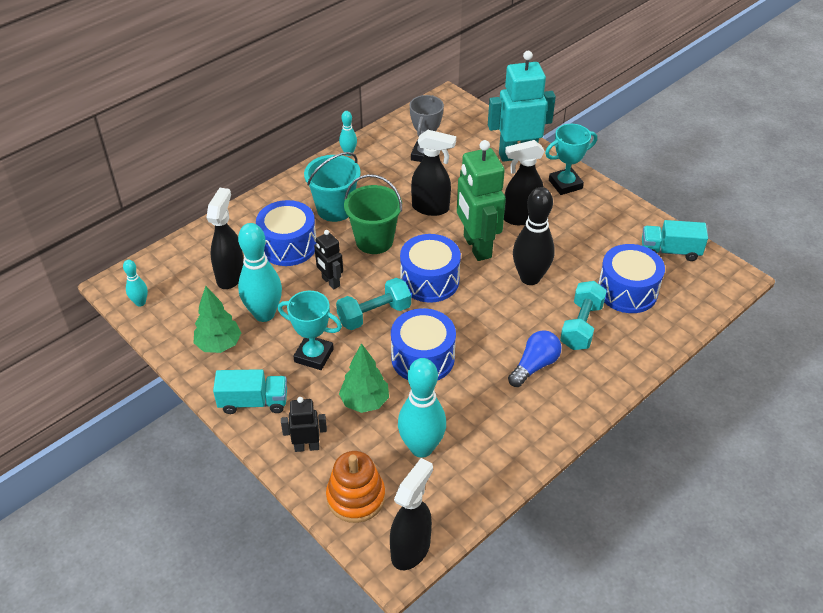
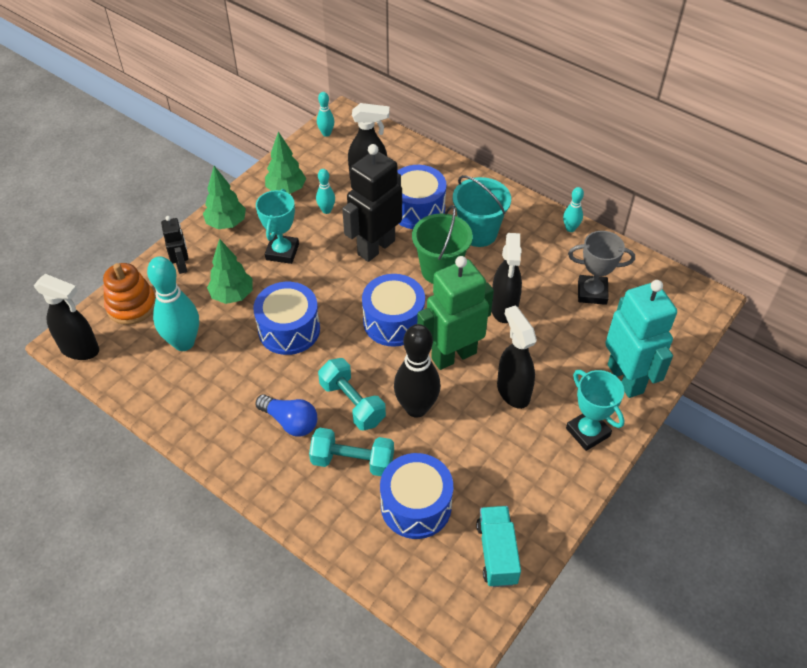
camera: 80 degrees right, 5 degrees up
turquoise truck [213,369,287,414] -> green tree [203,166,246,229]
turquoise bowling pin [238,223,282,322] -> turquoise bowling pin [316,169,335,214], size x0.50
black robot [314,230,343,289] -> black robot [342,144,402,262], size x1.94
turquoise dumbbell [336,278,411,330] -> turquoise dumbbell moved to [318,358,386,431]

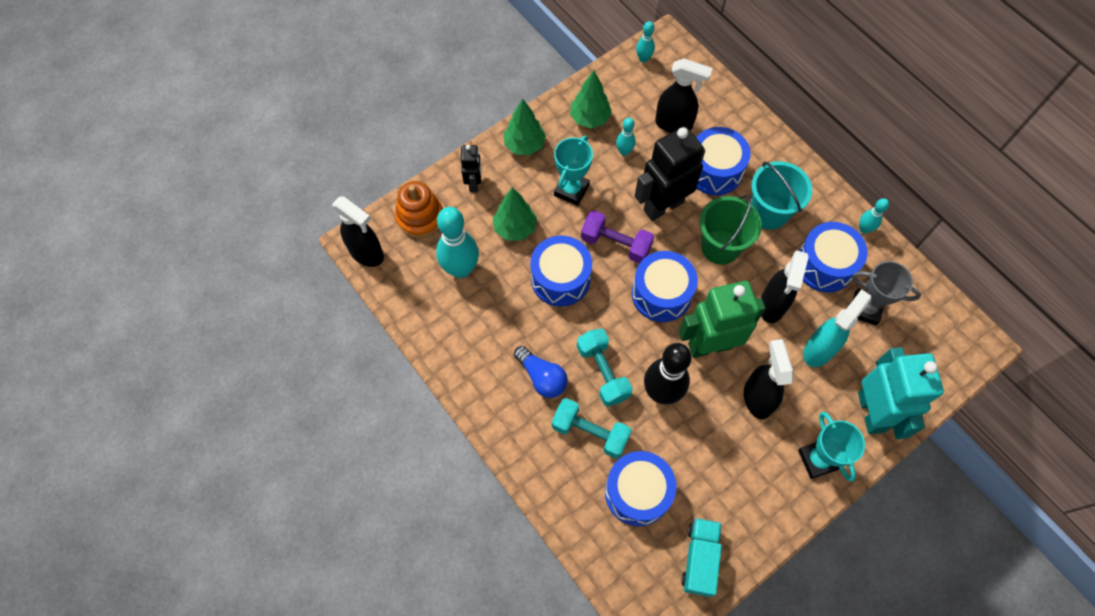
camera: 15 degrees right, 15 degrees up
none -> purple dumbbell [581,210,654,263]
none -> blue drum [799,222,868,292]
none -> turquoise spray bottle [803,289,871,367]

